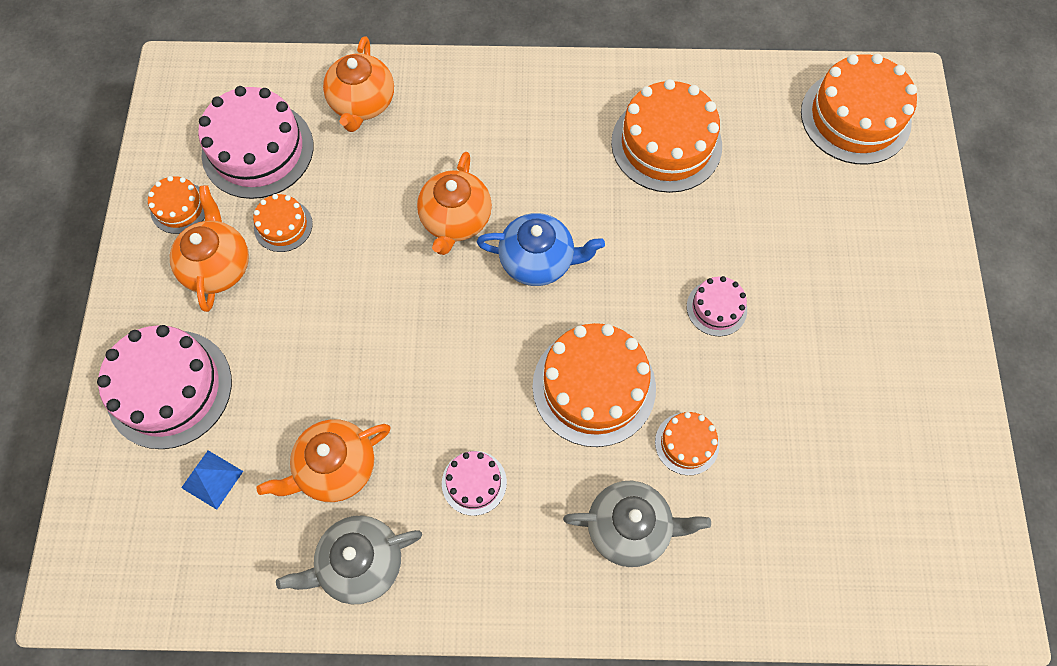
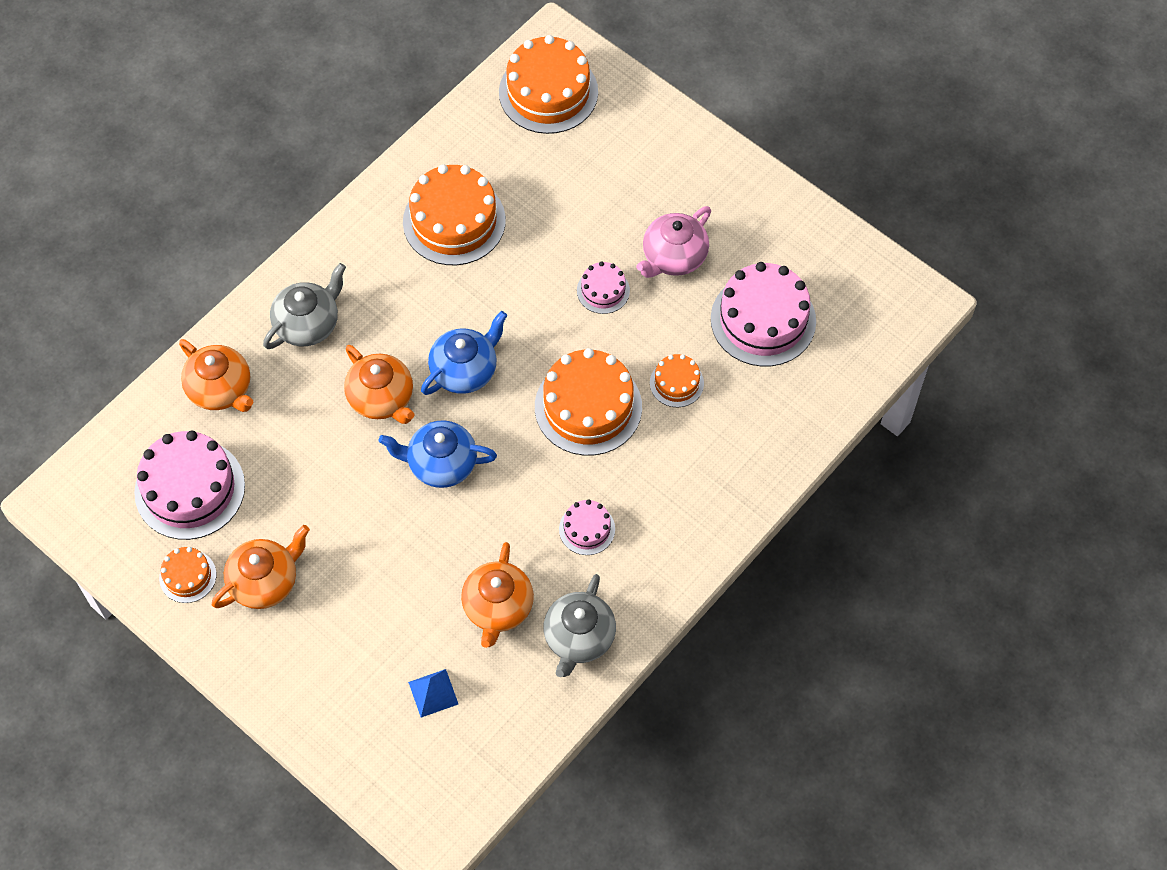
camera: 50 degrees left, 5 degrees down
pink cake [97,325,232,449] -> pink cake moved to [711,262,816,367]
orange teapot [170,185,249,312] -> orange teapot turned 105 degrees clockwise [212,525,310,609]
orange cake [253,194,313,252] -> none
grey teapot [563,481,711,567] -> grey teapot moved to [263,263,346,349]
none -> blue teapot [379,420,497,488]
none -> pink teapot [636,206,711,278]

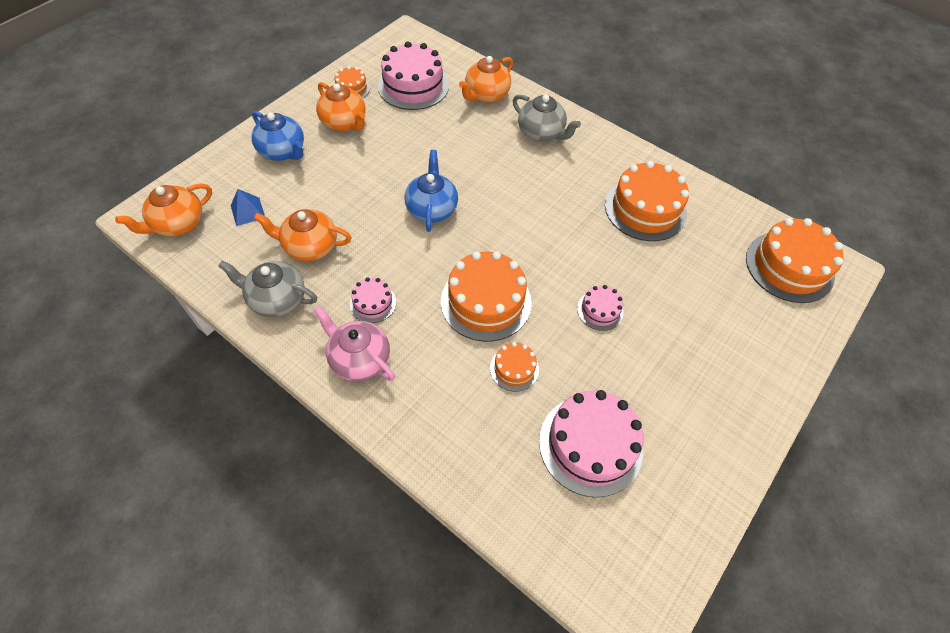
camera: 85 degrees right, 5 degrees down
orange teapot [344,345,415,424] -> orange teapot moved to [115,183,212,236]
blue teapot [421,311,507,395] -> blue teapot moved to [251,111,304,161]
pink teapot [636,206,711,278] -> pink teapot moved to [314,306,395,381]

